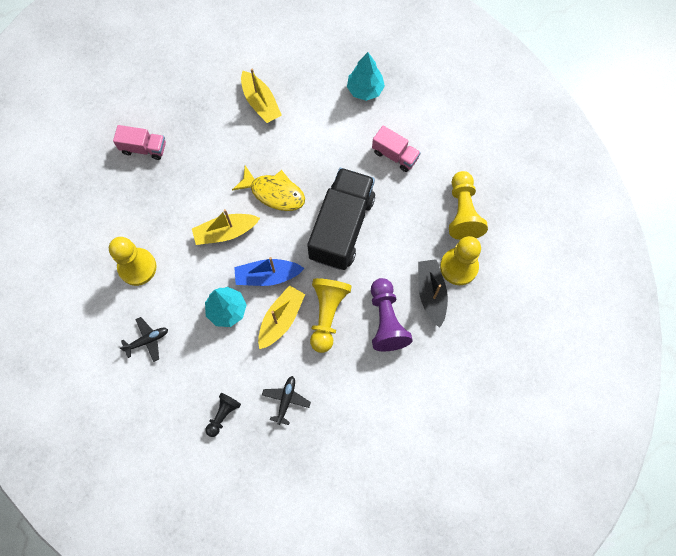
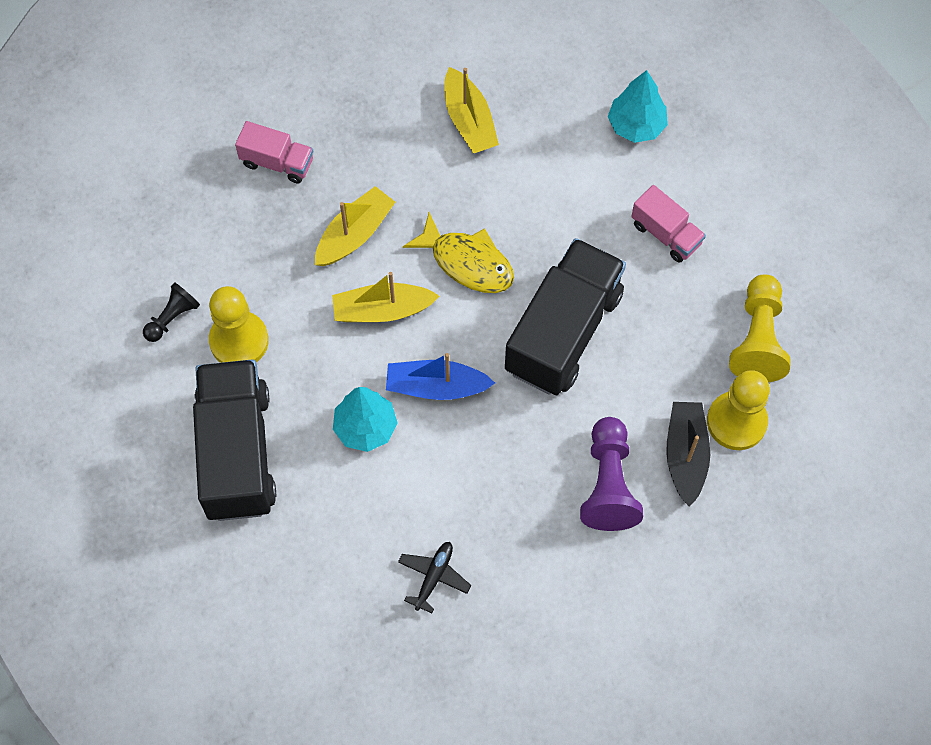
camera: 10 degrees right, 5 degrees down
black plane [120,317,168,362] -> black truck [193,359,276,521]
black pawn [205,393,241,437] -> black pawn moved to [143,282,200,342]
yellow boat [258,285,305,349] -> yellow boat moved to [315,186,395,266]
yellow pawn [310,278,352,353] -> none

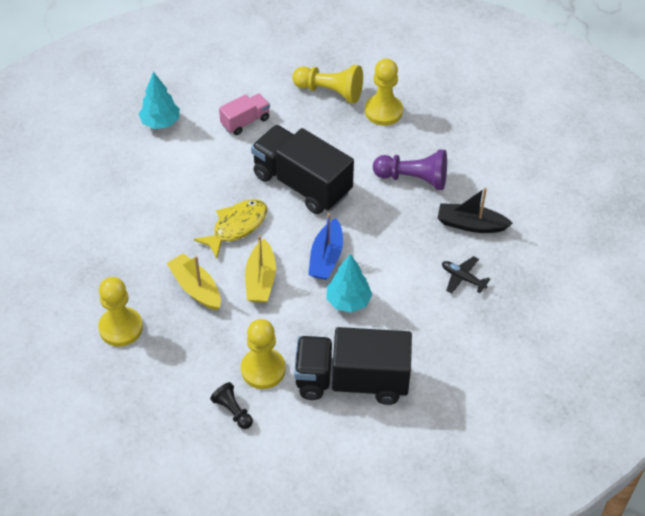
camera: 80 degrees left, 15 degrees down
pink truck [235,121,313,183] -> yellow pawn [98,277,143,347]
yellow boat [444,67,499,153] -> none
black boat [666,402,710,507] -> black boat moved to [438,187,513,233]

